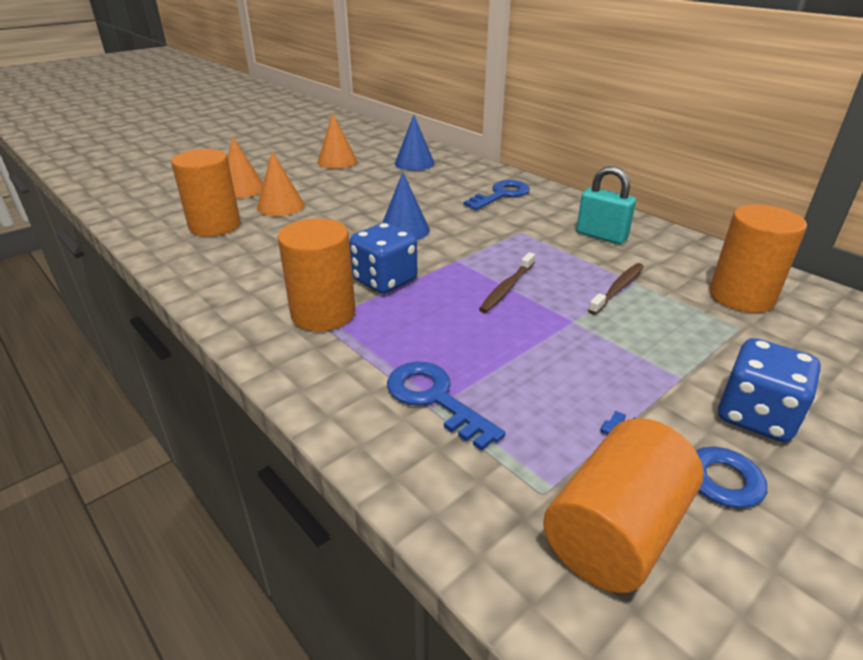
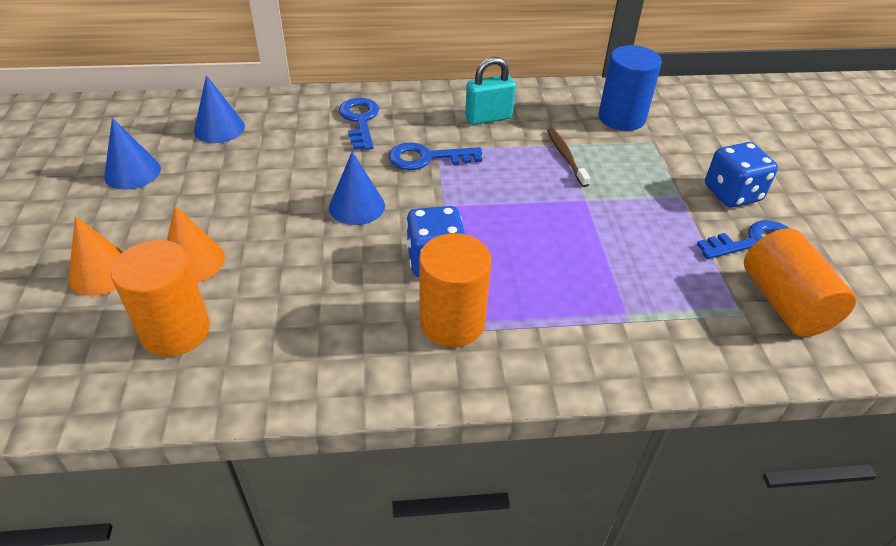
camera: 55 degrees left, 10 degrees up
orange cone [317,113,357,169] -> blue cone [104,117,161,190]
blue key [387,362,505,451] -> blue key moved to [389,142,482,170]
brown toothbrush [479,252,535,313] -> none
orange cylinder [710,205,807,313] -> blue cylinder [598,45,662,131]

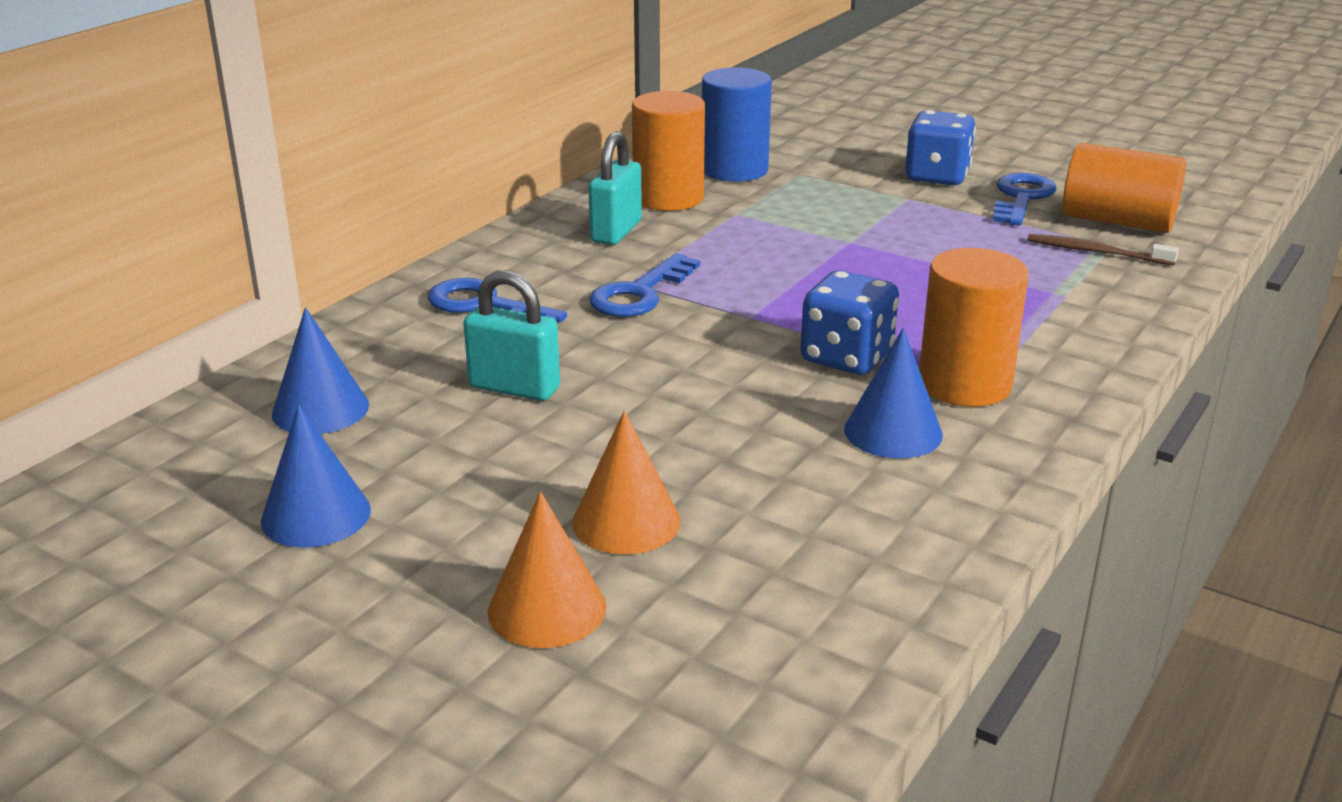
camera: 50 degrees left, 15 degrees down
orange cylinder [111,240,210,357] -> orange cylinder moved to [632,91,705,211]
blue cone [329,151,385,225] -> blue cone moved to [844,328,943,459]
brown toothbrush [547,128,590,187] -> brown toothbrush moved to [1027,234,1179,265]
none -> turquoise padlock [463,270,560,401]

